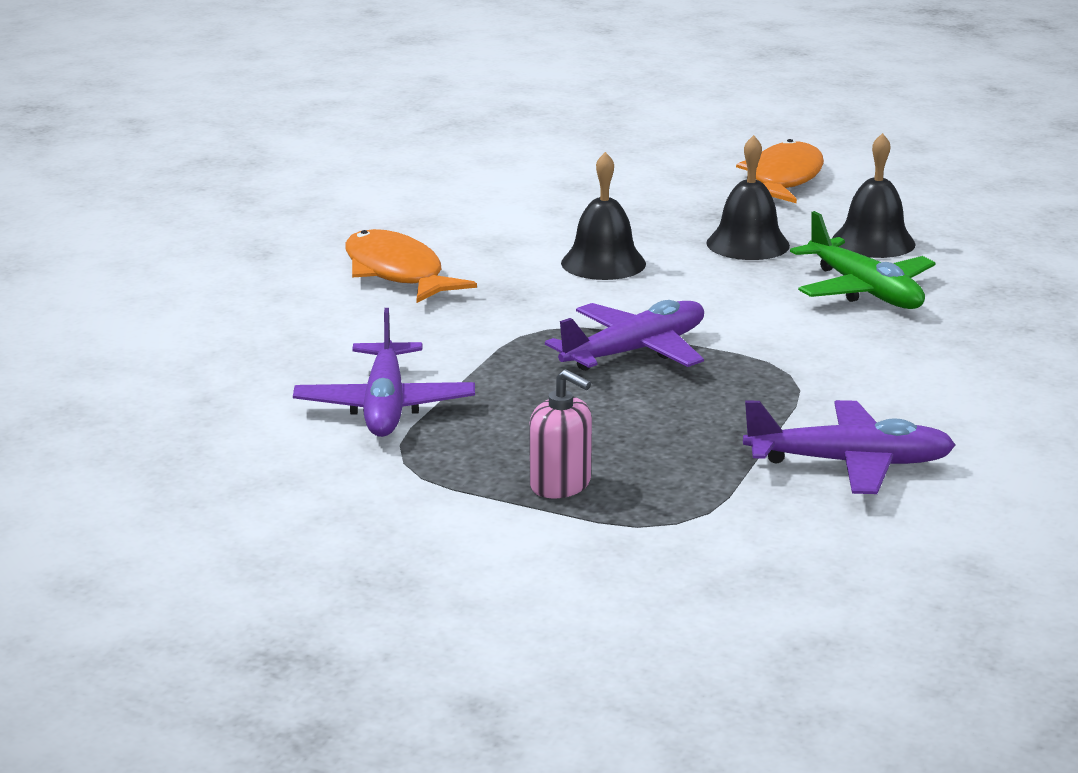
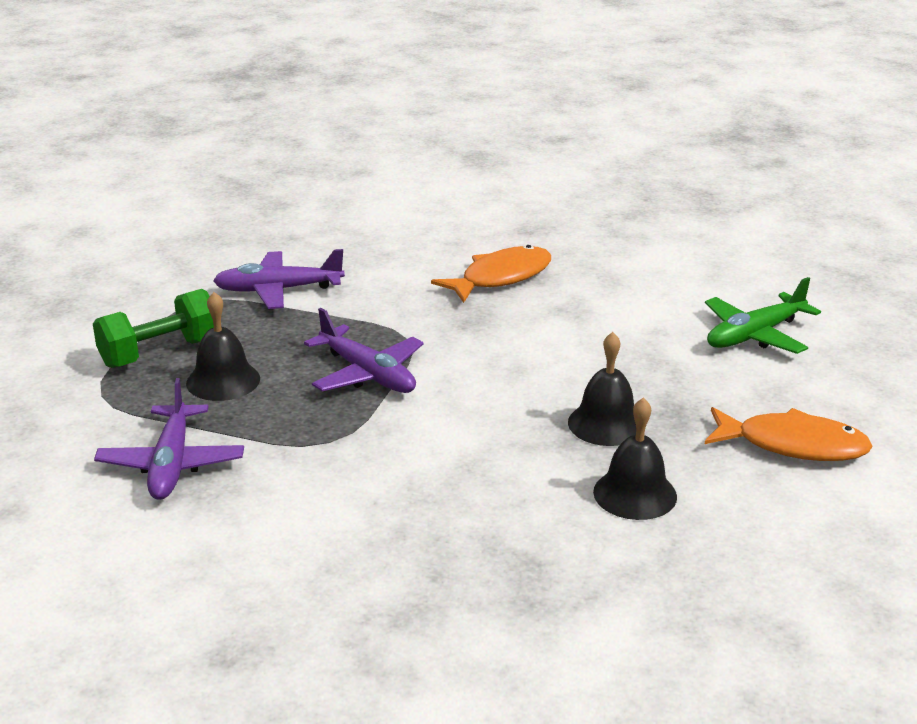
camera: 85 degrees right, 5 degrees up
pink soap dispenser [530,369,592,498] -> green dumbbell [93,289,214,368]
black bell [561,152,646,280] -> black bell moved to [186,292,260,401]
green plane [790,211,936,309] -> green plane moved to [705,277,821,354]

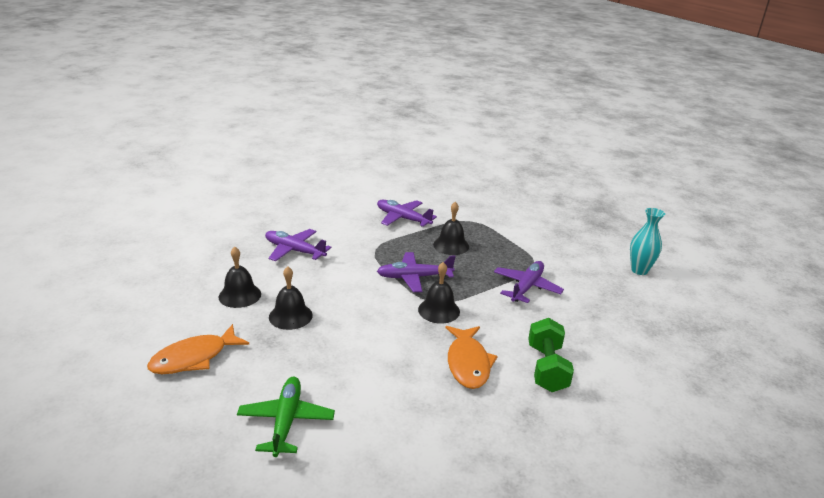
camera: 125 degrees right, 0 degrees up
green dumbbell [93,289,214,368] -> green dumbbell moved to [528,318,574,392]
none -> purple plane [265,229,331,261]
none -> black bell [418,262,460,324]
none -> turquoise vase [630,208,665,275]

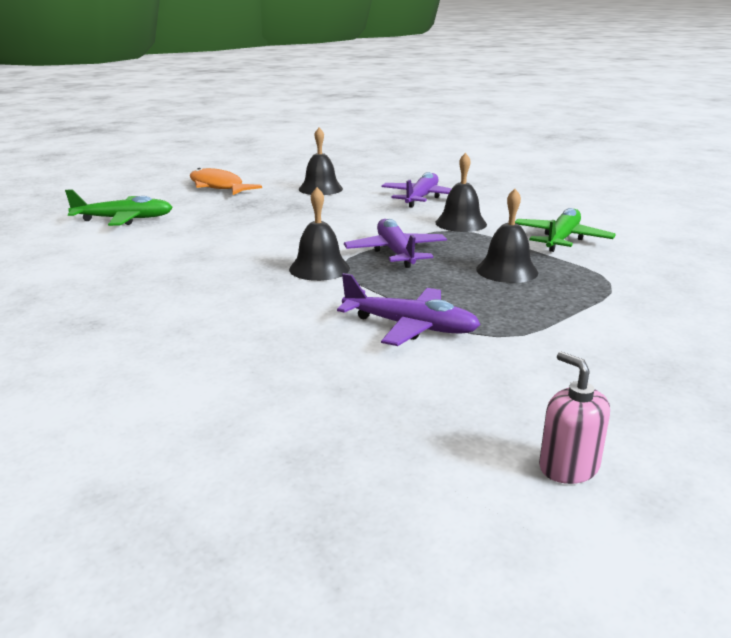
camera: 85 degrees right, 5 degrees down
black bell [269,266,313,330] -> black bell moved to [435,153,487,232]
purple plane [377,200,437,227] -> green plane [515,208,616,252]
orange fish [445,326,498,389] -> none
green dumbbell [528,318,574,392] -> none
turquoise vase [630,208,665,275] -> pink soap dispenser [539,352,610,484]

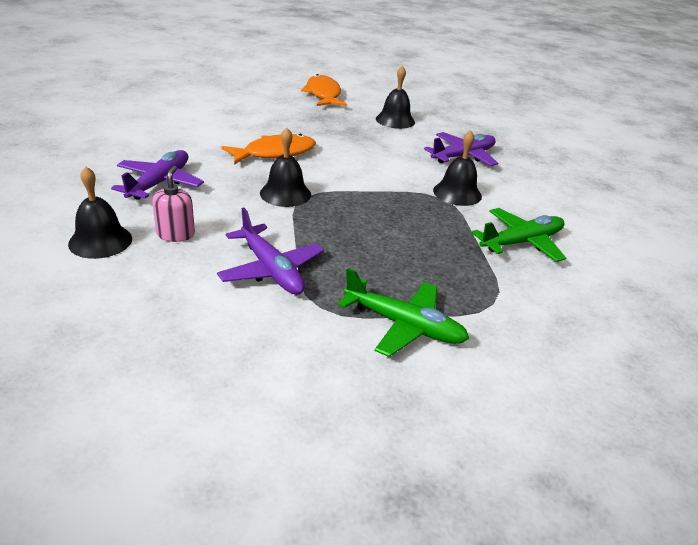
camera: 30 degrees right, 10 degrees up
green plane [65,190,173,226] -> green plane moved to [338,268,469,357]
purple plane [344,219,447,268] -> purple plane moved to [111,150,204,200]
black bell [476,189,538,283] -> black bell moved to [68,167,132,259]
pink soap dispenser [539,352,610,484] -> pink soap dispenser moved to [152,166,195,242]
none -> orange fish [221,134,316,165]

